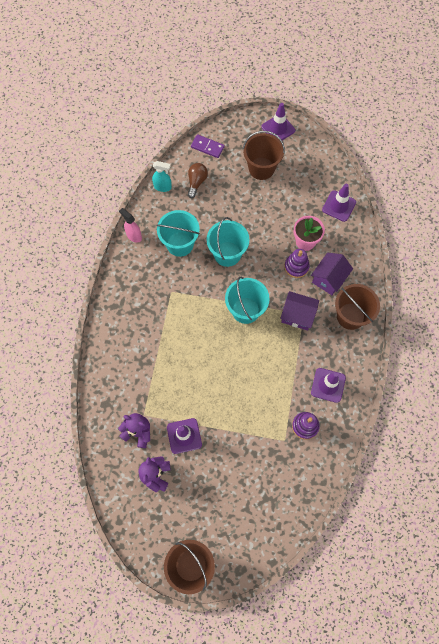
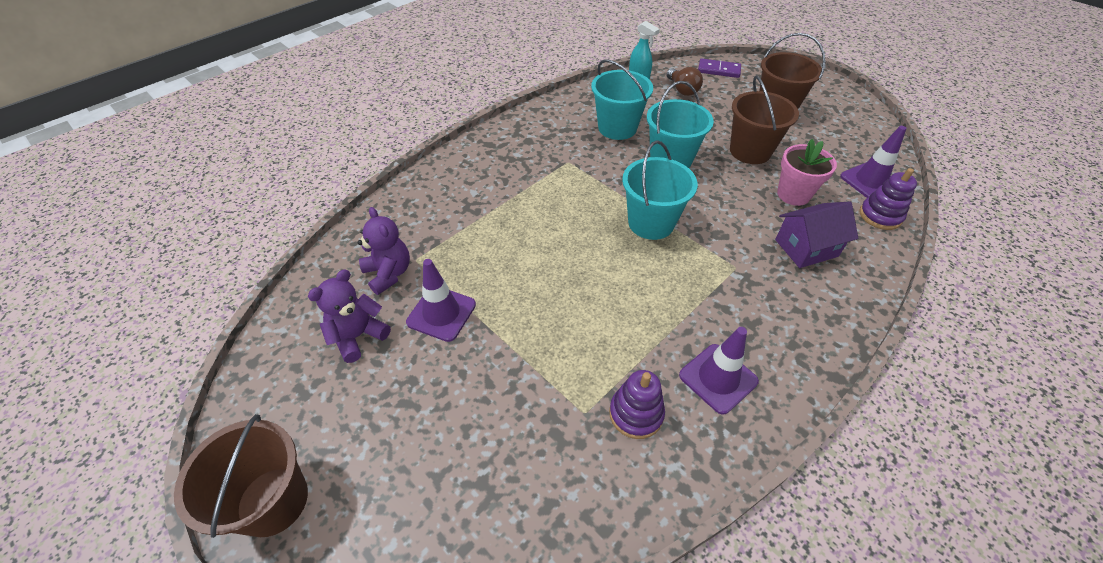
camera: 35 degrees right, 20 degrees down
pink spray bottle [119,208,142,243] -> none
brown light bulb [188,163,208,198] -> brown light bulb turned 105 degrees clockwise [666,67,703,96]
purple domino [191,134,225,158] -> purple domino turned 45 degrees counterclockwise [698,59,741,78]
purple traffic cone [261,103,295,140] -> none
purple house [280,291,319,330] -> none
purple stacking toy [284,249,310,278] -> purple stacking toy moved to [859,168,917,230]
brown bucket [335,284,380,330] -> brown bucket moved to [730,75,799,164]

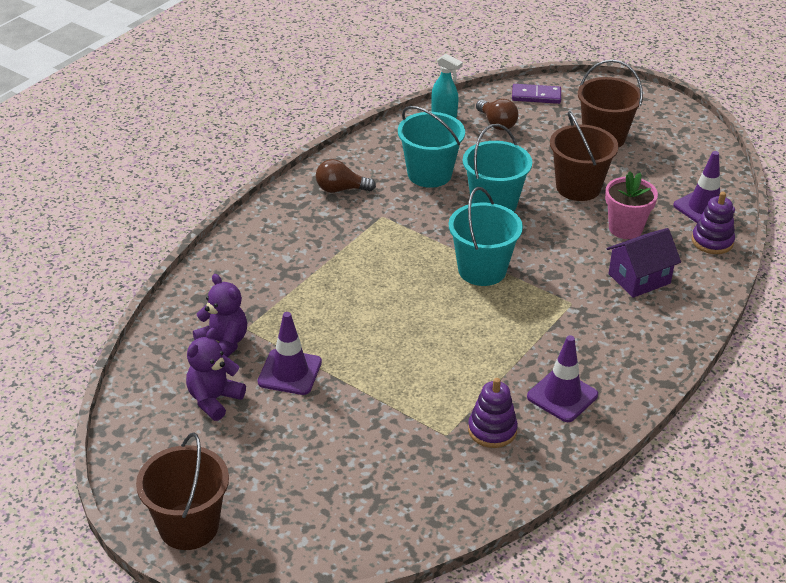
camera: 10 degrees left, 10 degrees down
none -> brown light bulb [316,159,376,193]

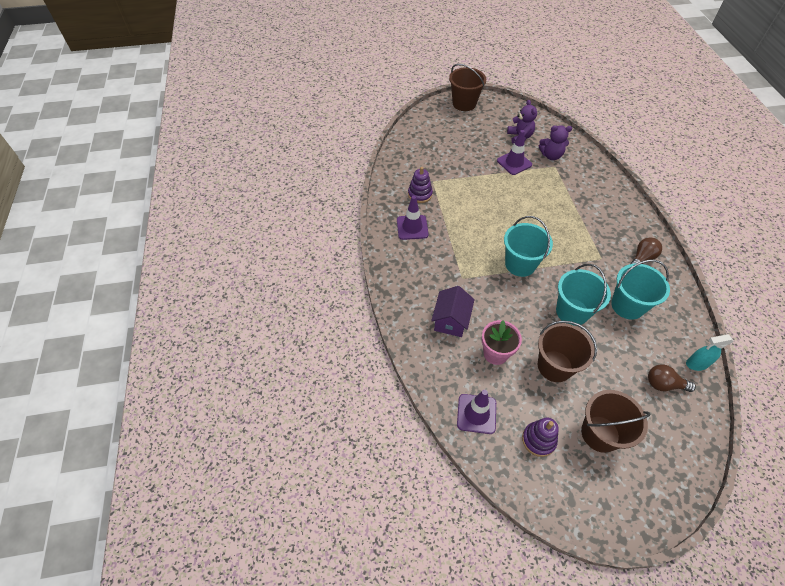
camera: 135 degrees right, 15 degrees up
purple domino [512,84,561,104] -> none
purple stacking toy [692,192,735,254] -> purple stacking toy moved to [522,418,559,457]

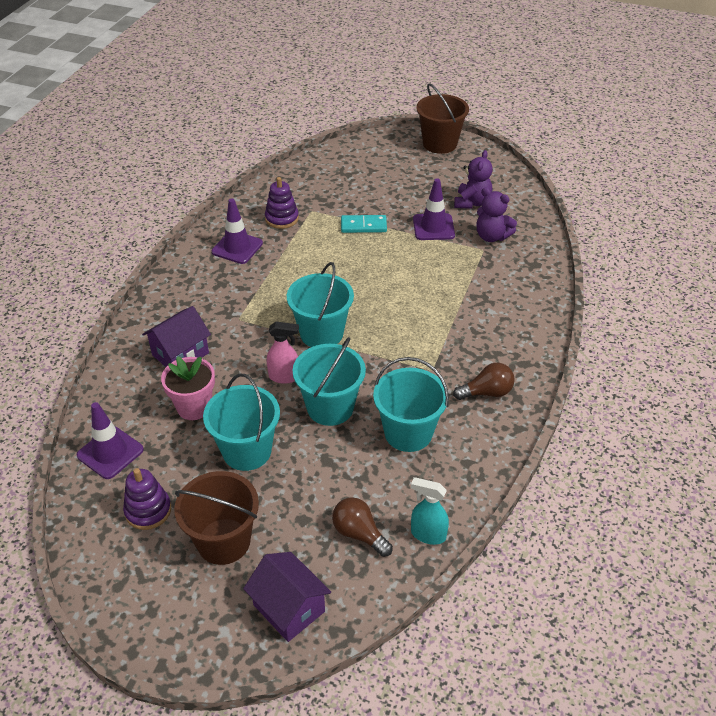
camera: 30 degrees right, 10 degrees down
brown bucket [538,320,597,382] -> turquoise bucket [203,374,280,471]
none -> purple house [243,552,331,642]
none -> pink spray bottle [267,321,299,384]
none -> turquoise domino [341,215,387,233]

